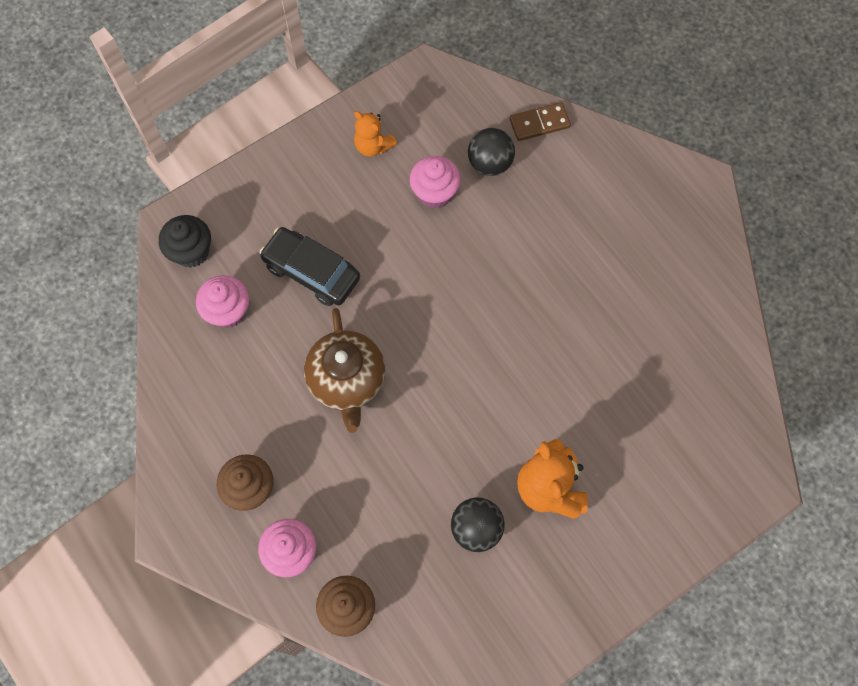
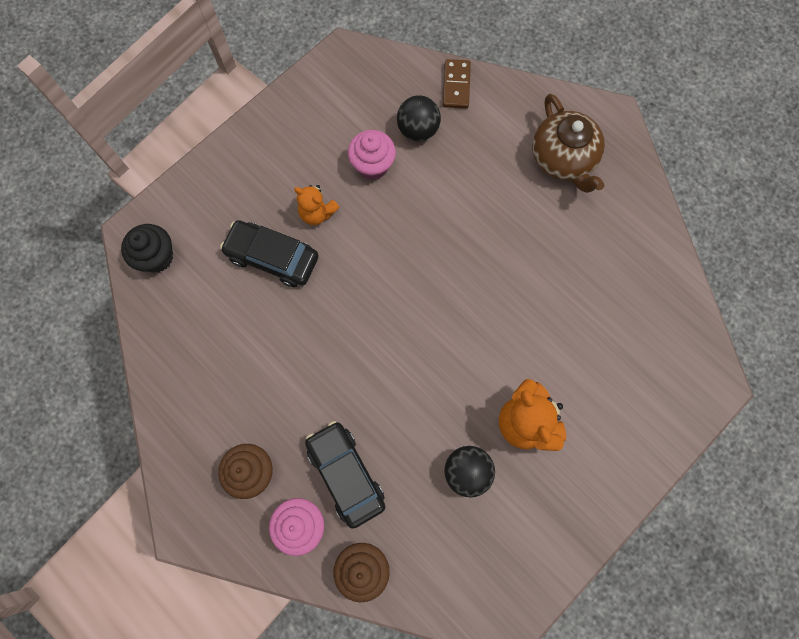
camera: 10 degrees left, 5 degrees up
pink cupcake [196,275,249,328] -> none
brown teapot [304,308,386,433] -> brown teapot moved to [532,94,605,193]
orange teddy bear [354,111,397,157] -> orange teddy bear moved to [294,185,340,225]
brown domino [509,102,571,141] -> brown domino turned 60 degrees counterclockwise [443,59,471,109]
none -> black car [305,421,385,529]

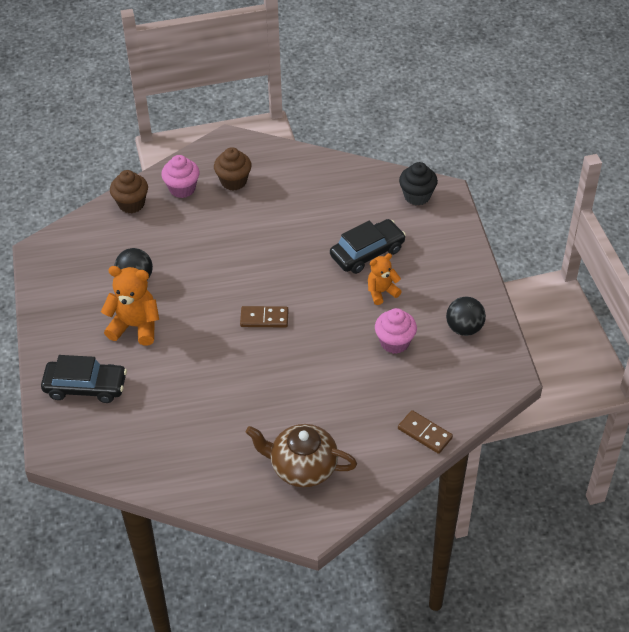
camera: 125 degrees right, 25 degrees down
black car [305,421,385,529] -> black car moved to [41,355,127,403]
black ball [397,95,441,141] -> black ball moved to [446,297,486,336]
none -> brown domino [240,306,288,327]

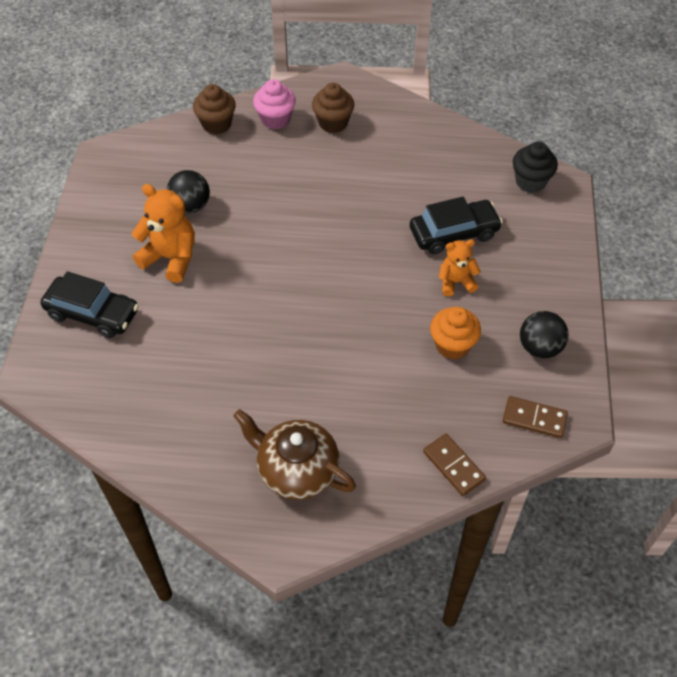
camera: 15 degrees right, 5 degrees up
brown domino [240,306,288,327] -> brown domino moved to [503,396,568,438]
pink cupcake [375,308,417,354] -> orange cupcake [430,307,481,359]

